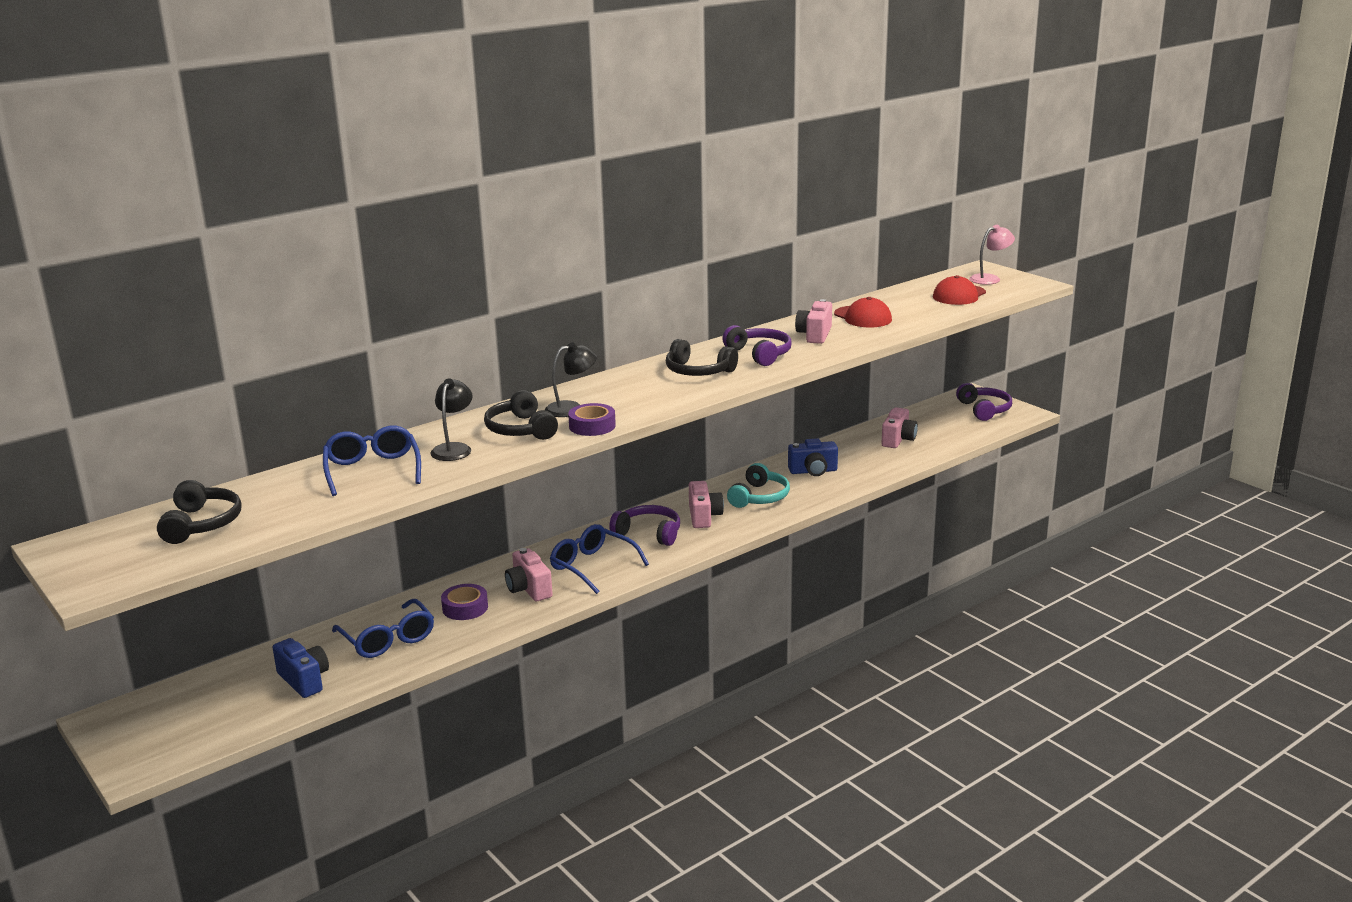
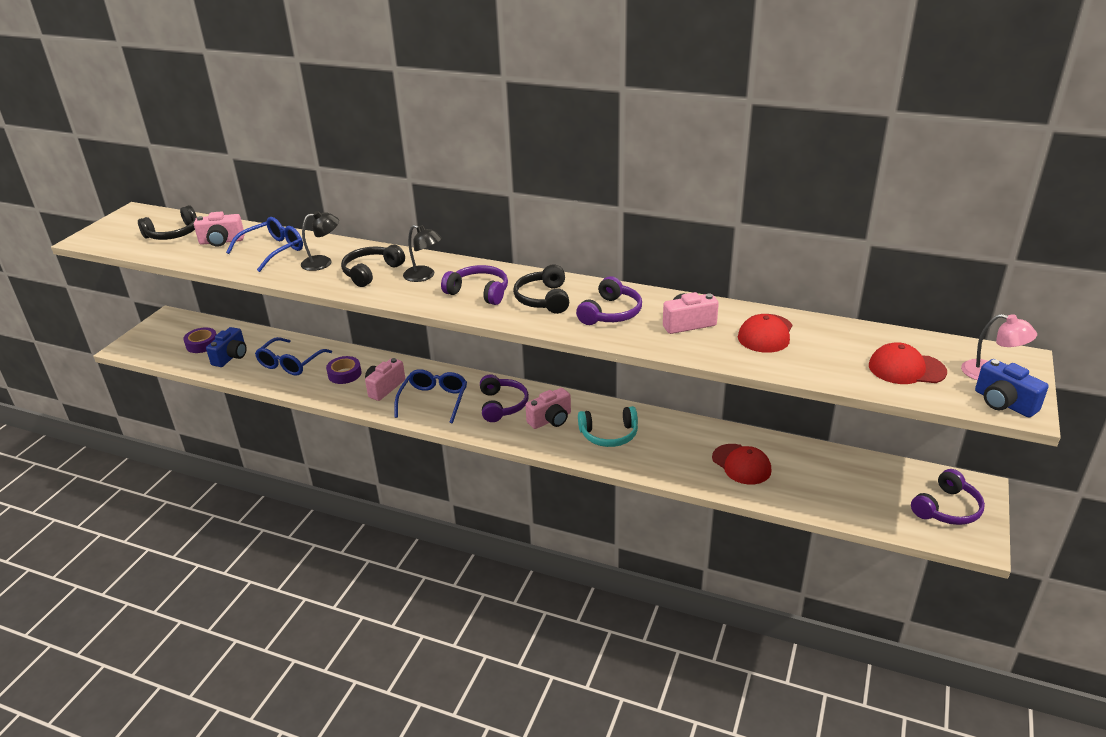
camera: 60 degrees right, 10 degrees up
purple tape [568,403,616,436] -> purple tape moved to [183,328,217,353]
blue camera [788,438,838,476] -> blue camera moved to [975,359,1049,417]
pink camera [882,407,918,448] -> pink camera moved to [194,211,245,247]
none -> purple headphones [441,265,508,305]
none -> red cap [712,444,771,485]

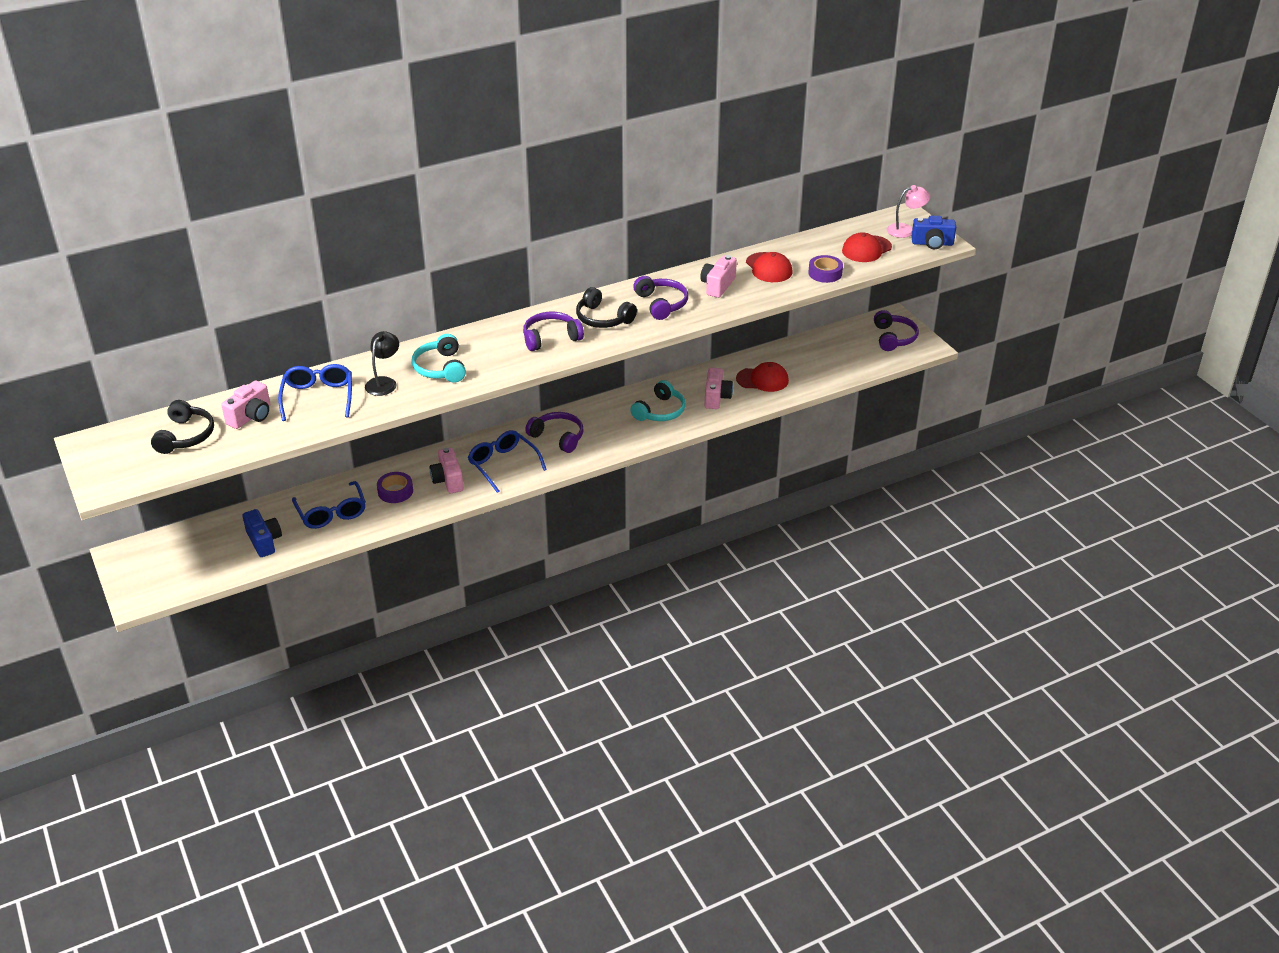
camera: 50 degrees left, 5 degrees up
purple tape [183,328,217,353] -> purple tape moved to [808,255,843,283]
black headphones [341,245,405,287] -> turquoise headphones [412,334,466,383]
black lamp [403,225,442,282] -> none
pink camera [525,388,571,429] -> pink camera moved to [705,368,733,409]

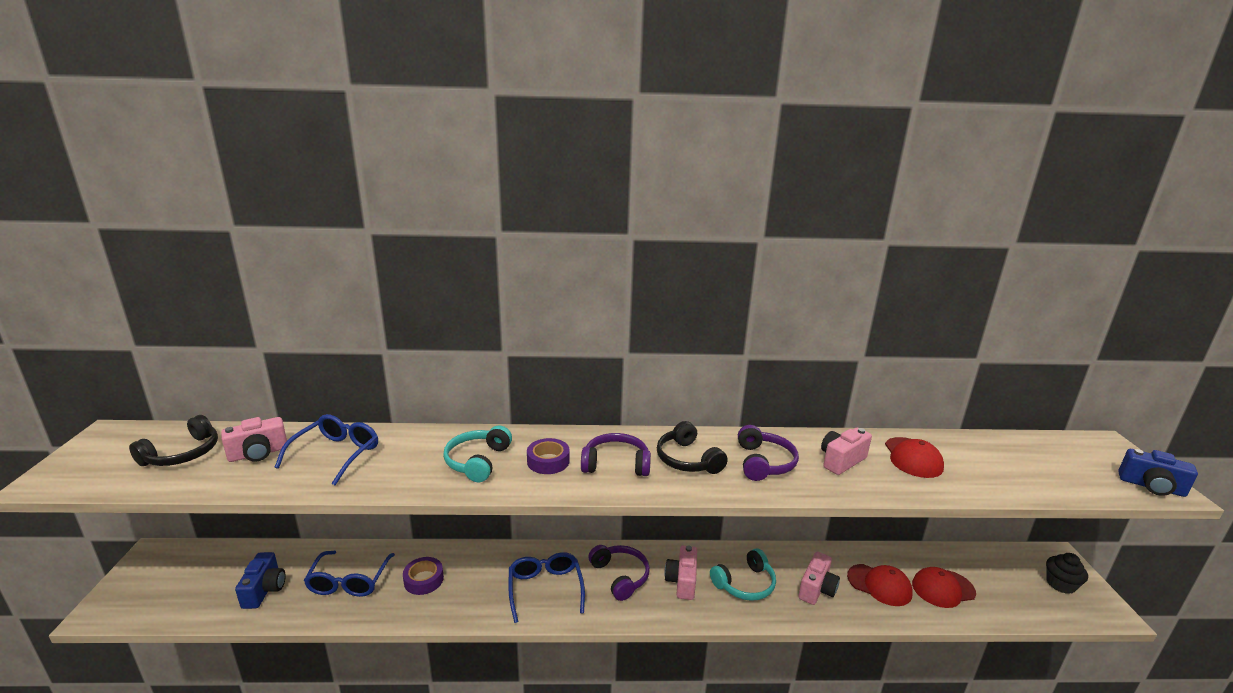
camera: 25 degrees right, 15 degrees down
black lamp [365,331,399,396] -> none
pink camera [430,448,463,493] -> pink camera moved to [664,545,697,600]
purple tape [808,255,843,283] -> purple tape moved to [527,438,570,474]
red cap [842,232,892,262] -> red cap moved to [912,567,976,608]
purple headphones [874,310,919,351] -> black cupcake [1046,553,1088,594]
pink lamp [887,185,931,238] -> none

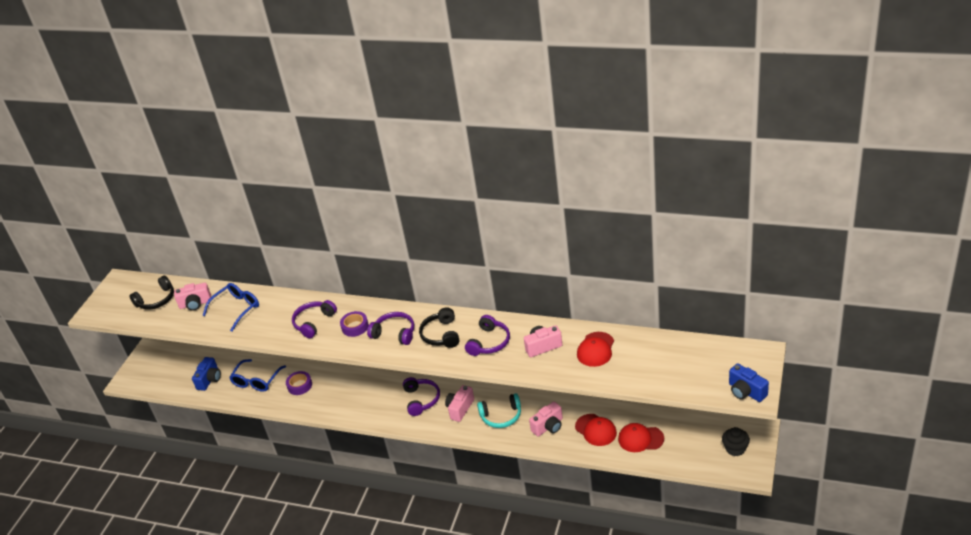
camera: 25 degrees right, 15 degrees up
turquoise headphones [443,426,512,482] -> purple headphones [292,300,337,338]
blue glasses [508,552,585,623] -> none

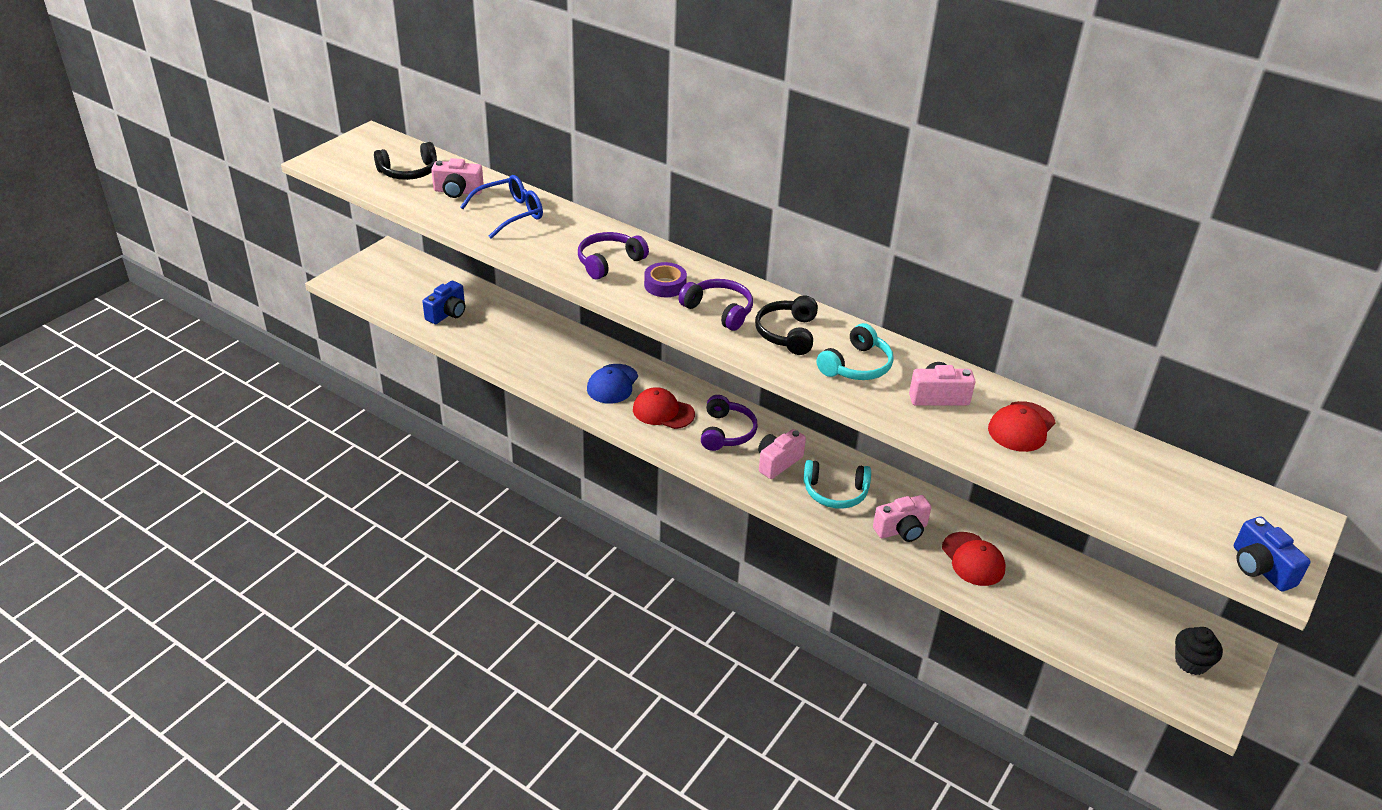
camera: 10 degrees right, 0 degrees up
blue glasses [229,359,286,392] -> none
purple tape [286,371,312,395] -> none
purple headphones [465,315,510,356] -> turquoise headphones [816,323,894,380]
red cap [618,423,664,452] -> red cap moved to [633,387,695,429]
none -> blue cap [587,364,638,403]

